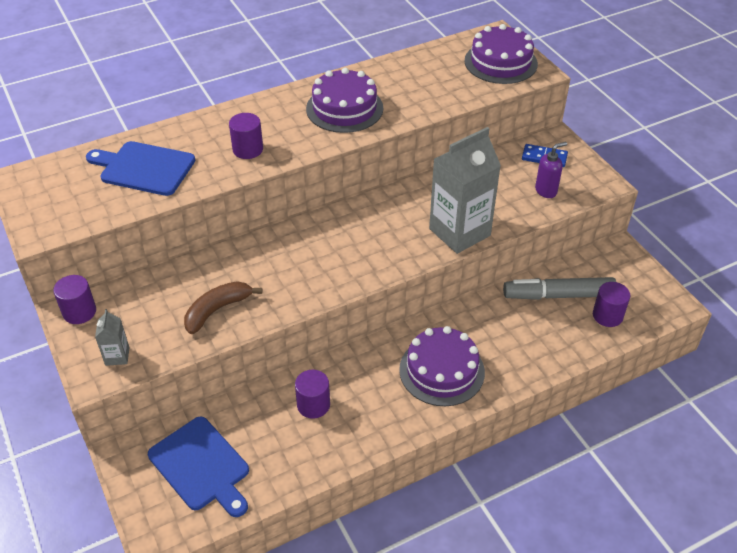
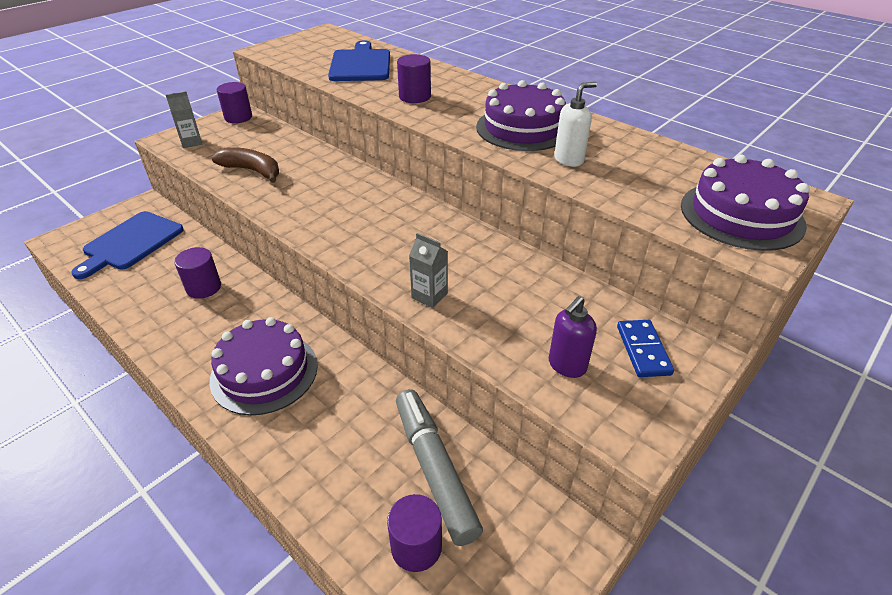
camera: 70 degrees right, 5 degrees down
grey carton [429,127,501,254] -> grey carton [409,233,448,308], size x0.44
purple soap dispenser [535,142,567,198] -> purple soap dispenser turned 90 degrees clockwise [549,296,597,378]
none -> white soap dispenser [554,82,597,167]

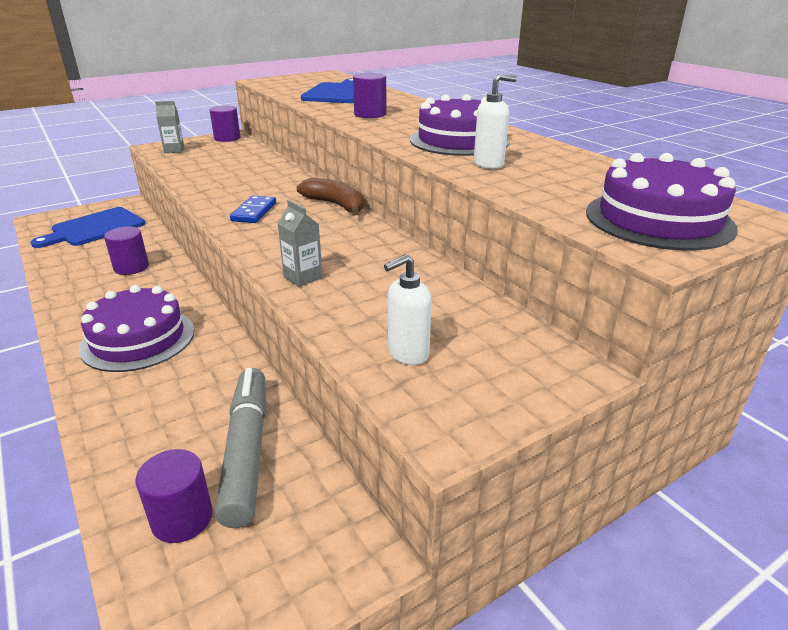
camera: 15 degrees right, 10 degrees down
brown banana [212,147,279,183] -> brown banana moved to [297,178,364,215]
purple soap dispenser [549,296,597,378] -> white soap dispenser [384,254,432,365]
blue domino [617,320,674,377] -> blue domino moved to [230,196,276,223]

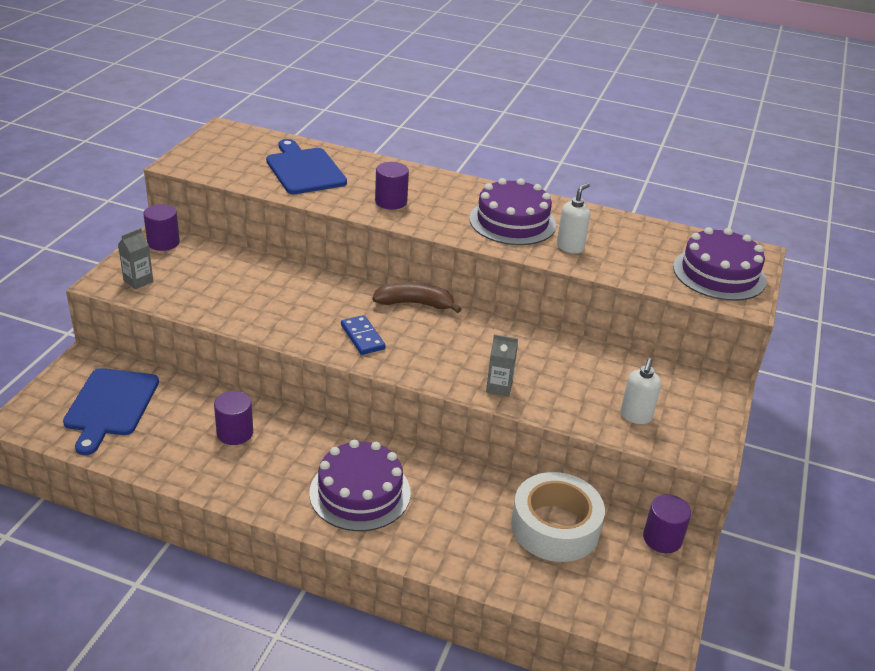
camera: 40 degrees left, 5 degrees up
purple cylinder [136,449,213,543] -> purple cylinder moved to [643,494,691,553]
grey marker [215,368,266,528] -> white tape [511,472,605,562]

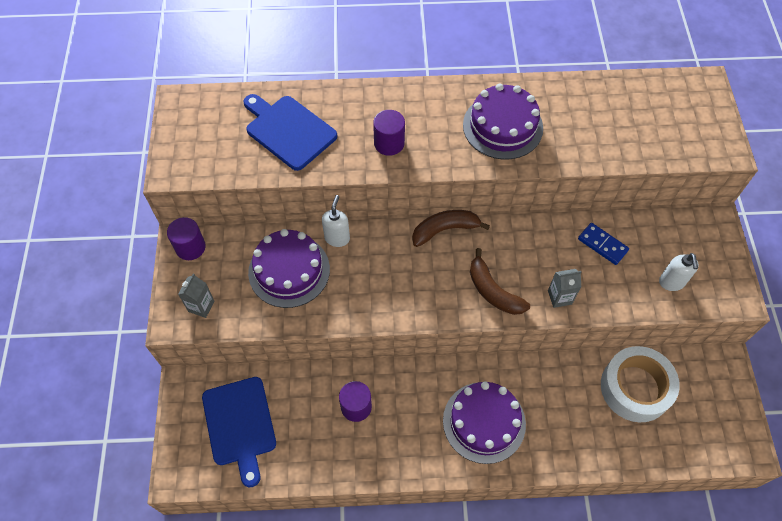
camera: 20 degrees left, 25 degrees up
blue domino [341,315,386,355] -> blue domino moved to [578,223,629,265]
white soap dispenser [557,183,590,254] -> white soap dispenser moved to [322,195,350,247]
purple cylinder [643,494,691,553] -> none
purple cake [673,227,767,301] -> purple cake moved to [248,229,330,308]
none -> brown banana [470,248,530,315]

